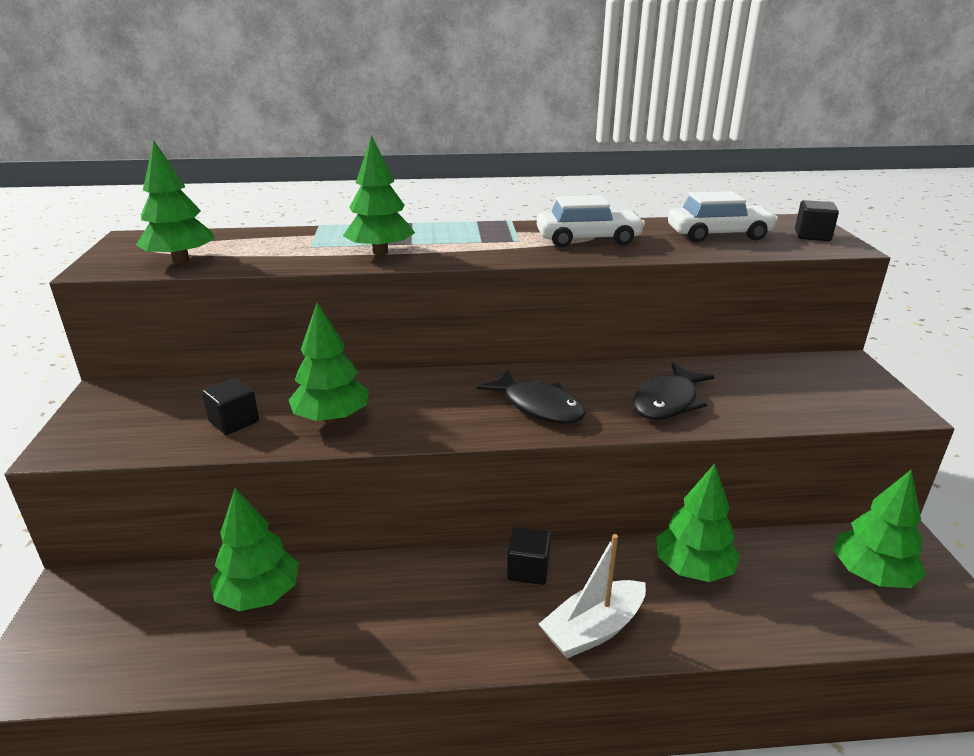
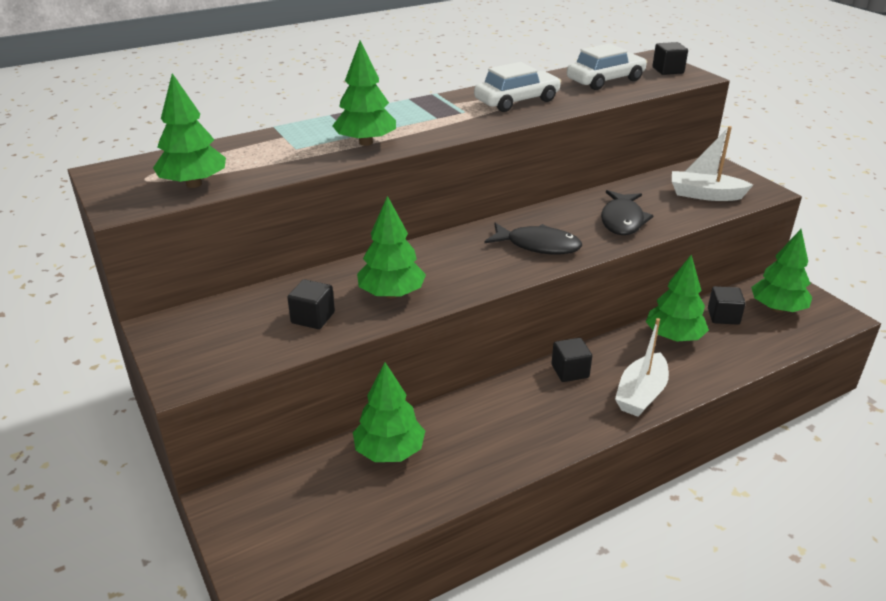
camera: 25 degrees left, 5 degrees up
none -> white boat [672,126,753,201]
none -> black cube [708,286,746,325]

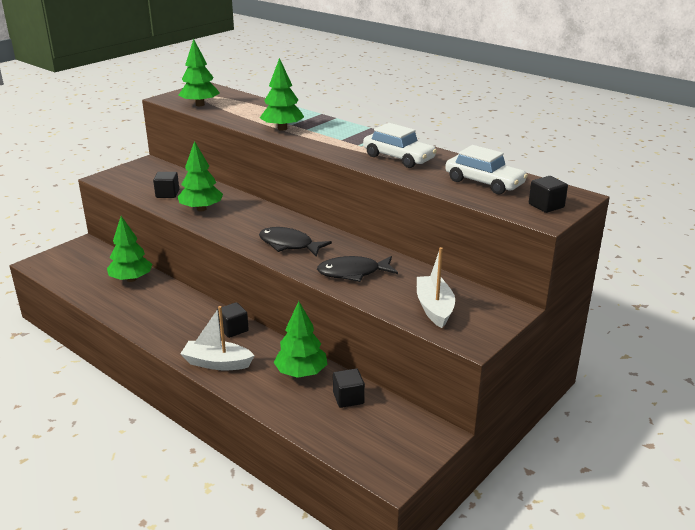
camera: 70 degrees right, 5 degrees down
black fish [484,223,582,255] -> black fish turned 120 degrees clockwise [259,227,332,256]
green tree [751,229,812,313] -> none

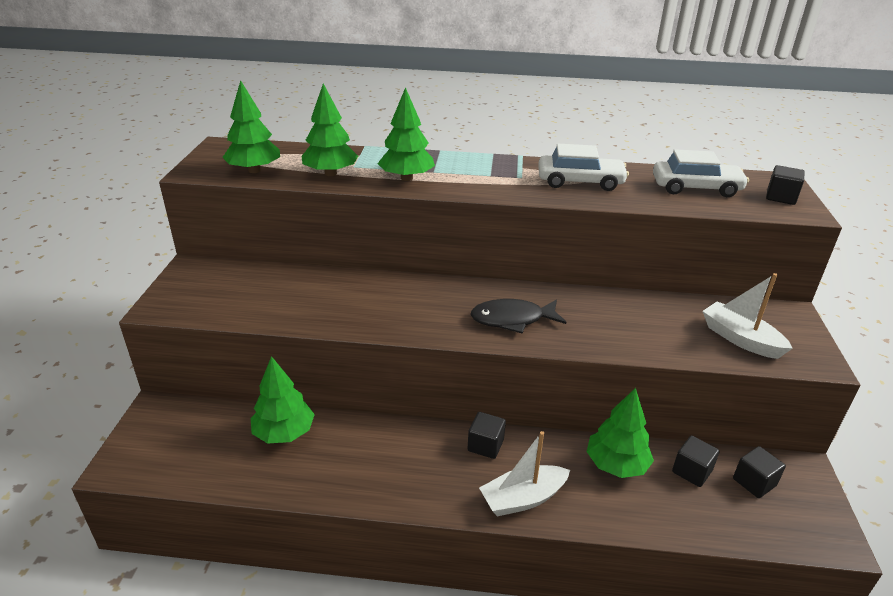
camera: 35 degrees left, 5 degrees up
black cube [153,172,179,198] -> black cube moved to [733,446,786,498]
green tree [178,141,223,211] -> green tree moved to [302,83,358,176]
black fish [317,256,398,282] -> none

